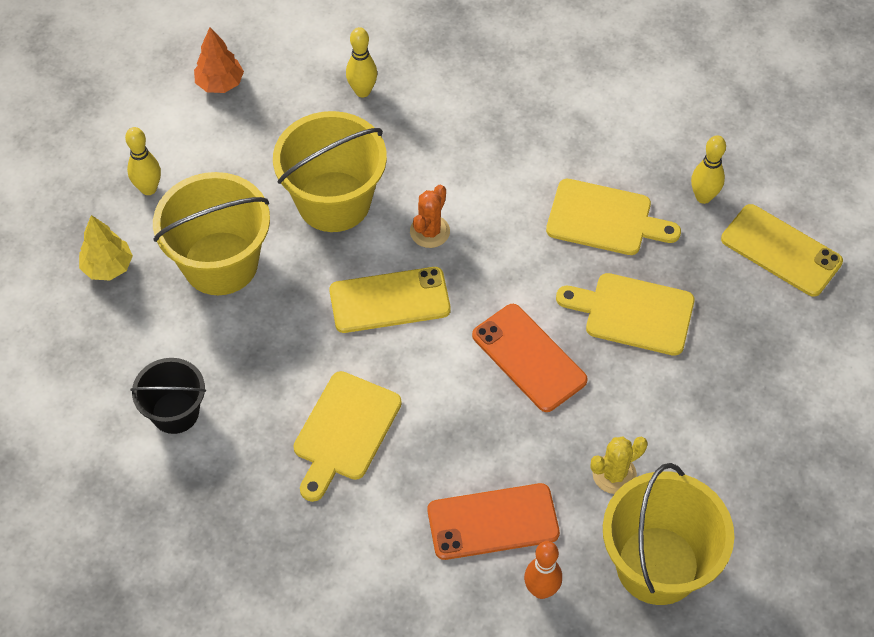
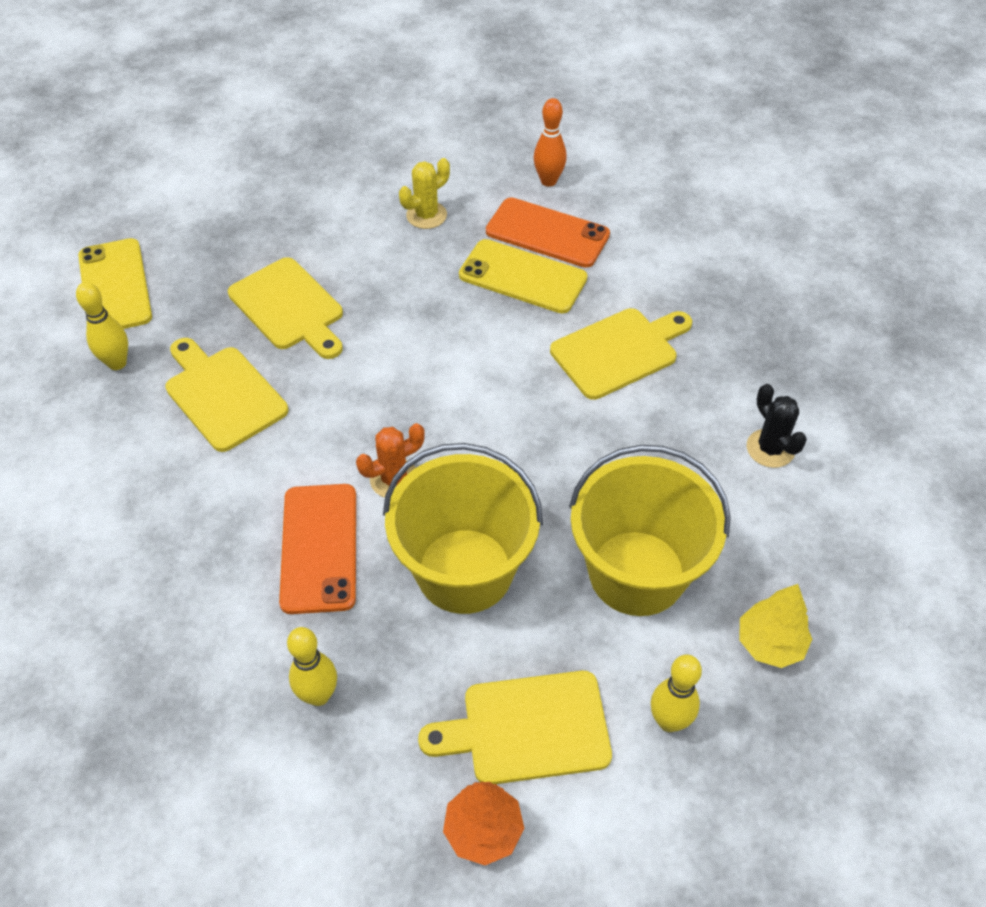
camera: 145 degrees left, 5 degrees down
black bucket [130,358,206,434] -> black cactus [747,384,807,468]
yellow phone [329,267,451,333] -> yellow phone moved to [459,239,588,313]
orange phone [472,304,588,412] -> orange phone moved to [279,484,356,614]
yellow cactus [591,437,648,494] -> yellow cactus turned 45 degrees counterclockwise [399,158,450,229]
yellow bucket [603,463,735,605] -> none
none -> yellow cutting board [418,671,612,784]

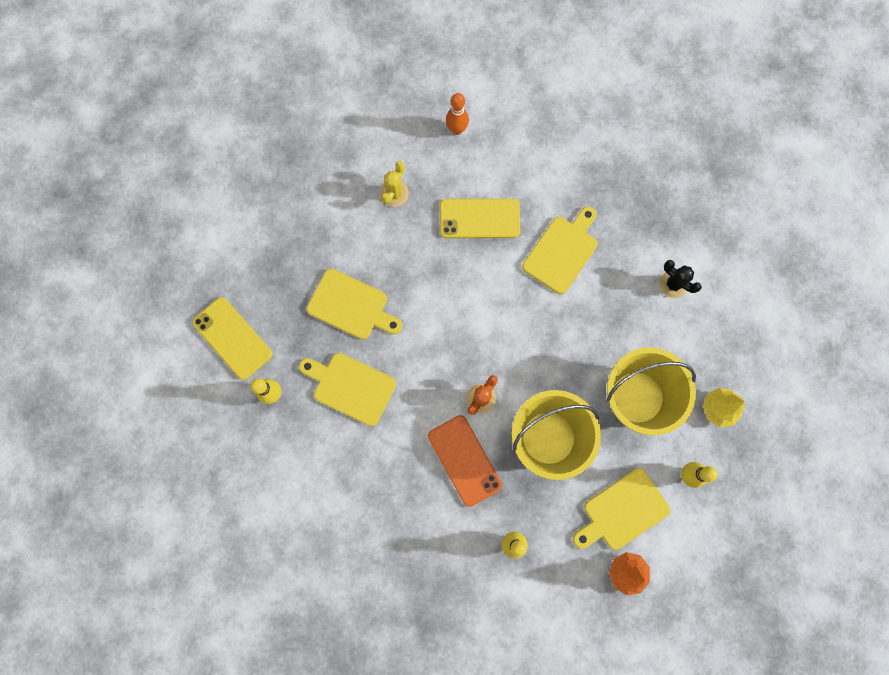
camera: 25 degrees left, 25 degrees up
orange phone [486,197,610,268] -> none

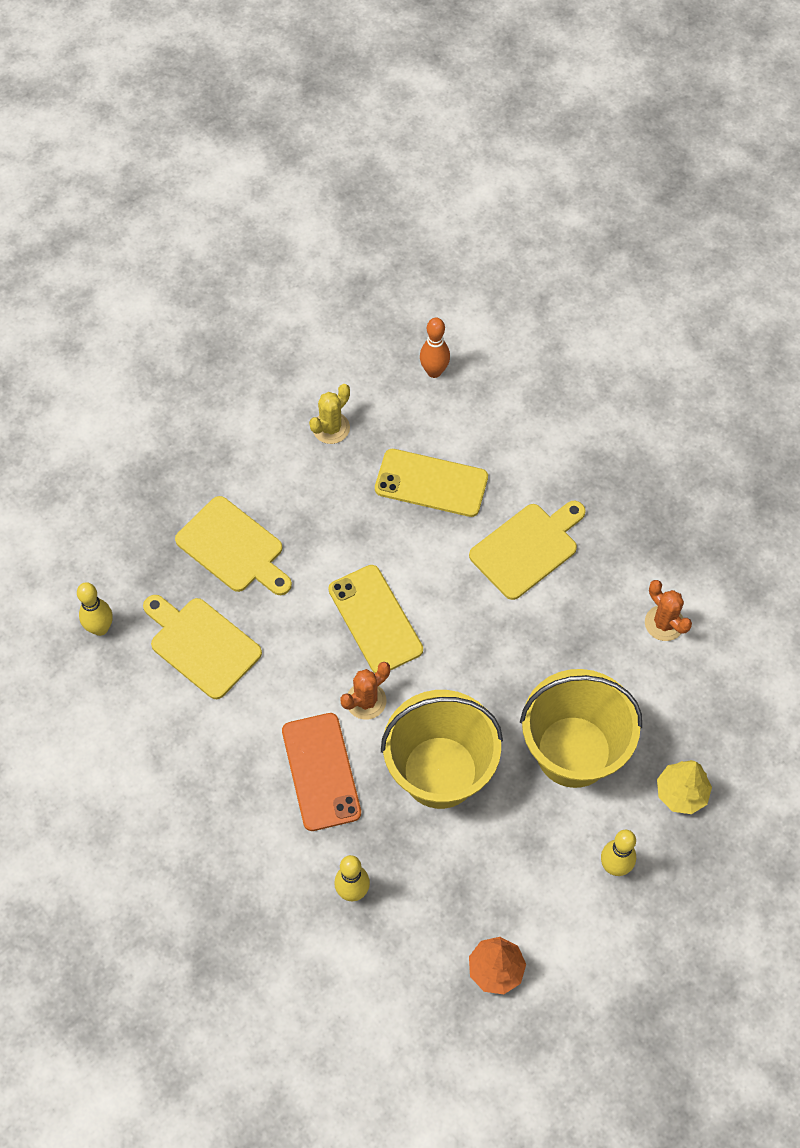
camera: 15 degrees right, 15 degrees down
yellow phone [192,297,273,380] -> yellow phone moved to [328,565,423,673]
yellow cutting board [573,468,670,550] -> none
black cactus [659,260,702,298] -> orange cactus [645,580,692,641]

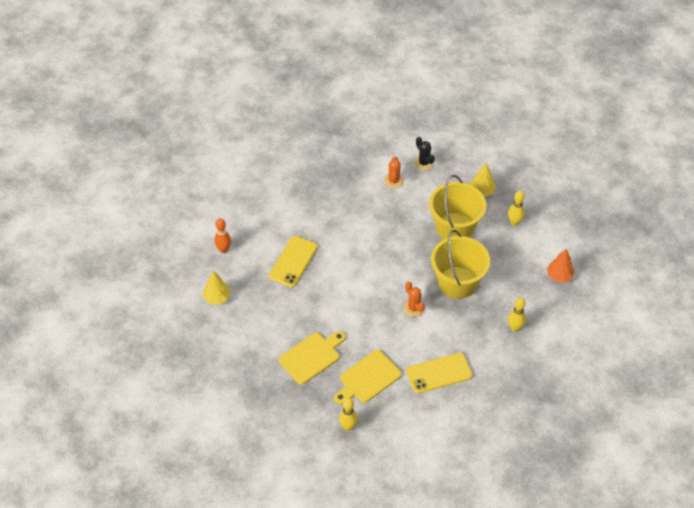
camera: 80 degrees left, 10 degrees down
orange phone [282,713,361,831] -> none
yellow cactus [309,384,350,444] -> none
yellow phone [328,565,423,673] -> yellow phone moved to [406,353,473,394]
yellow cutting board [469,501,586,600] -> none
orange cactus [645,580,692,641] -> orange cactus turned 60 degrees counterclockwise [384,156,404,189]
none -> yellow tree [203,271,231,305]
none -> black cactus [414,137,435,170]

